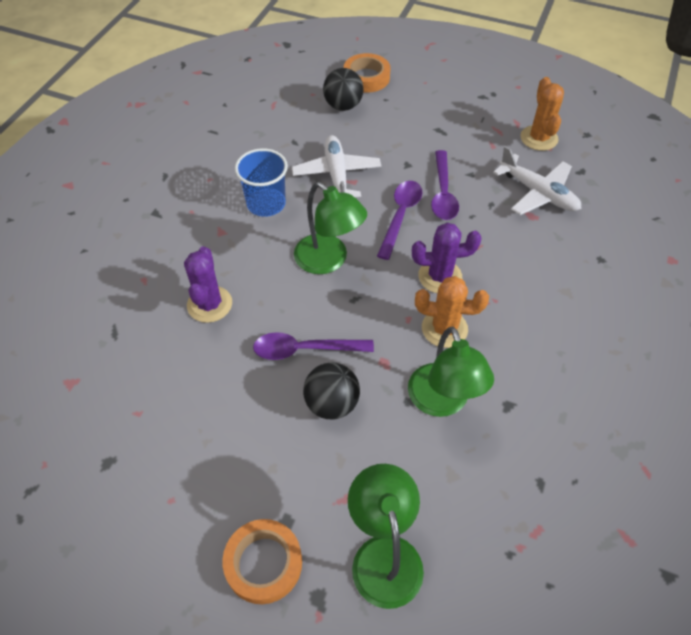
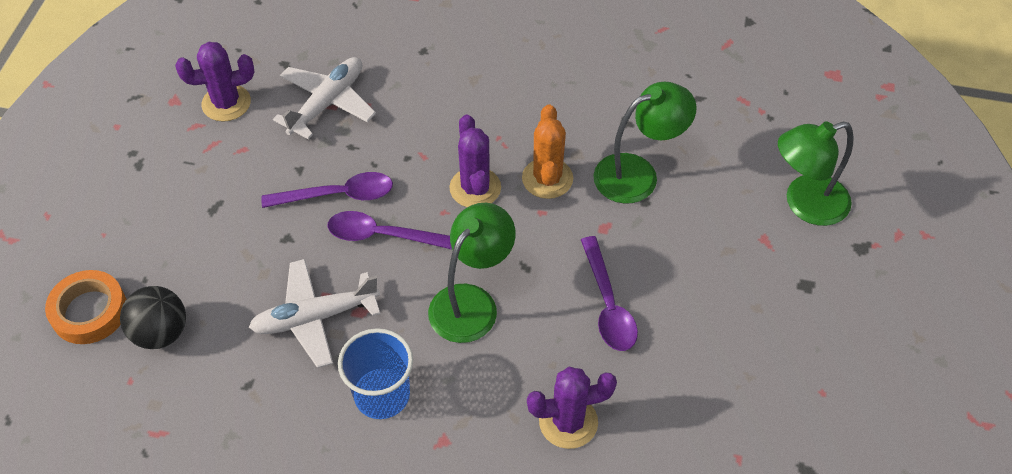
camera: 100 degrees left, 0 degrees up
orange tape [222,519,302,604] -> none
black ball [303,362,360,420] -> none
orange cactus [520,77,564,151] -> purple cactus [175,42,254,122]

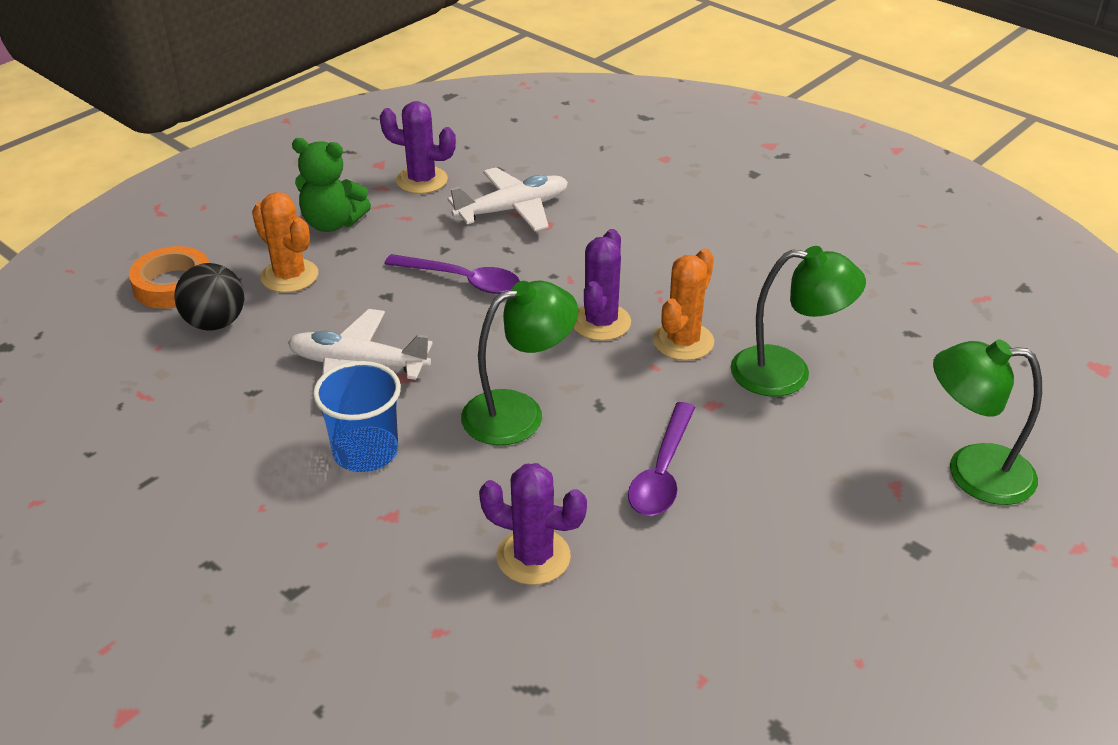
camera: 30 degrees right, 15 degrees down
purple spoon [328,211,452,249] -> none
none -> orange cactus [252,192,318,293]
none -> green teddy bear [292,138,371,232]

